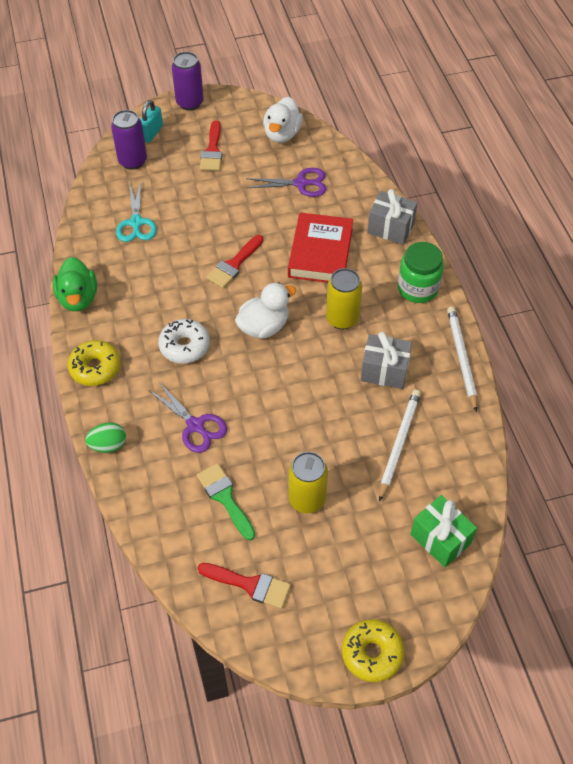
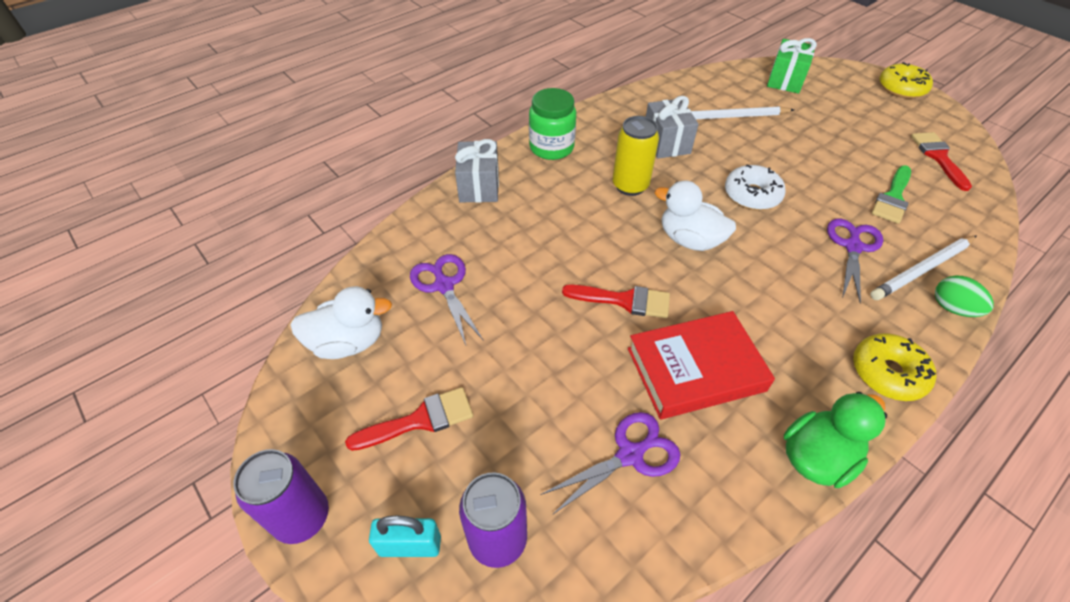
camera: 115 degrees left, 5 degrees down
turquoise scissors [116,182,157,242] -> purple scissors [541,412,680,515]
white donut [158,319,210,364] -> white donut moved to [725,164,786,210]
red book [288,212,353,283] -> red book moved to [628,311,775,419]
yellow can [289,452,328,513] -> none
white pencil [447,306,477,412] -> white pencil moved to [870,235,977,300]

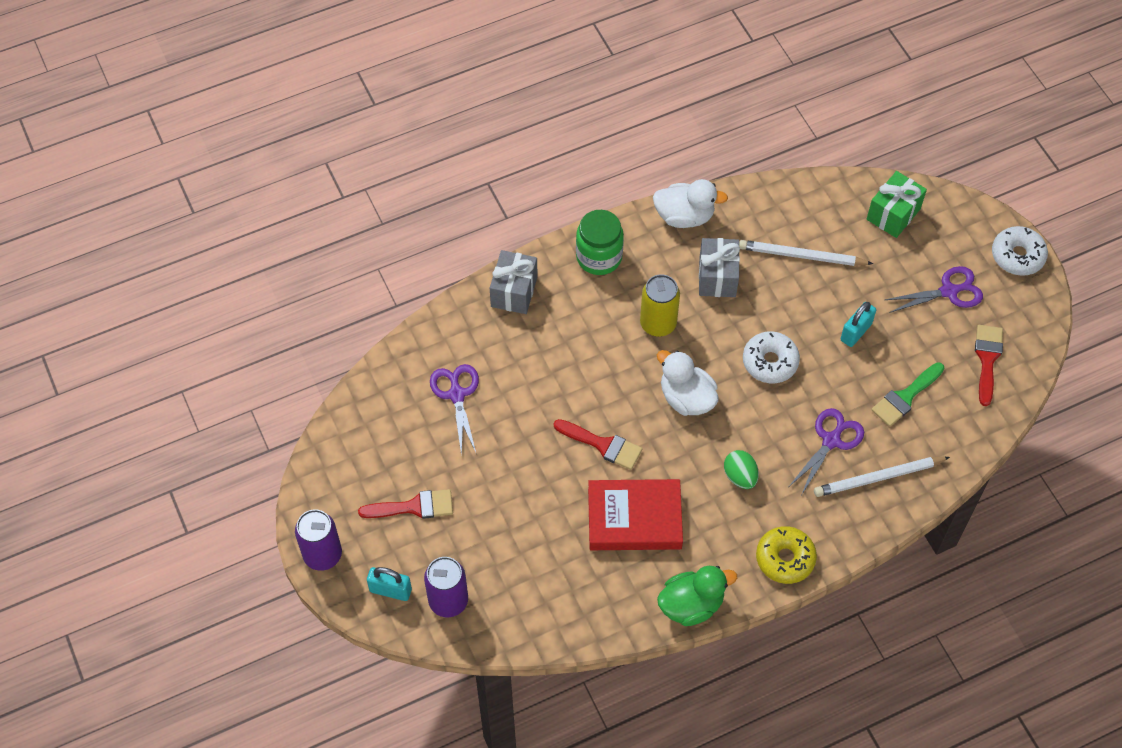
camera: 15 degrees right, 10 degrees up
white duck [290,286,392,359] -> white duck moved to [653,179,728,228]
purple scissors [541,412,680,515] -> purple scissors moved to [885,266,983,313]
yellow donut [879,62,933,99] -> white donut [992,226,1048,276]
green egg [935,276,994,317] -> green egg moved to [724,450,759,489]
none -> turquoise padlock [840,302,876,347]

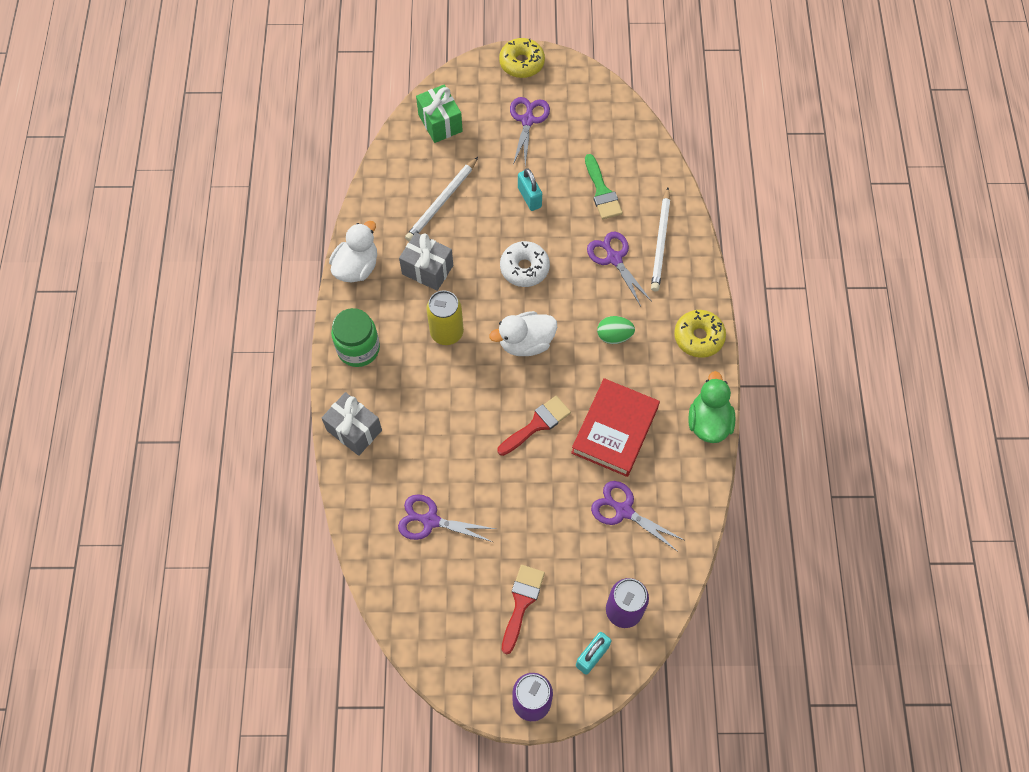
camera: 65 degrees left, 5 degrees up
red brush [975,325,1003,406] -> none
white donut [992,226,1048,276] -> yellow donut [499,38,545,78]
none -> purple scissors [591,481,684,552]

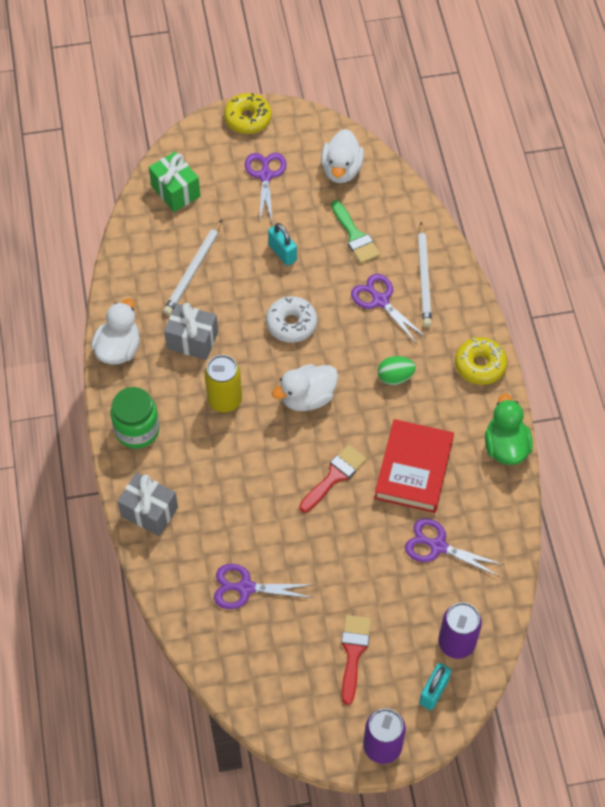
camera: 10 degrees left, 5 degrees down
none -> white duck [321,129,364,183]

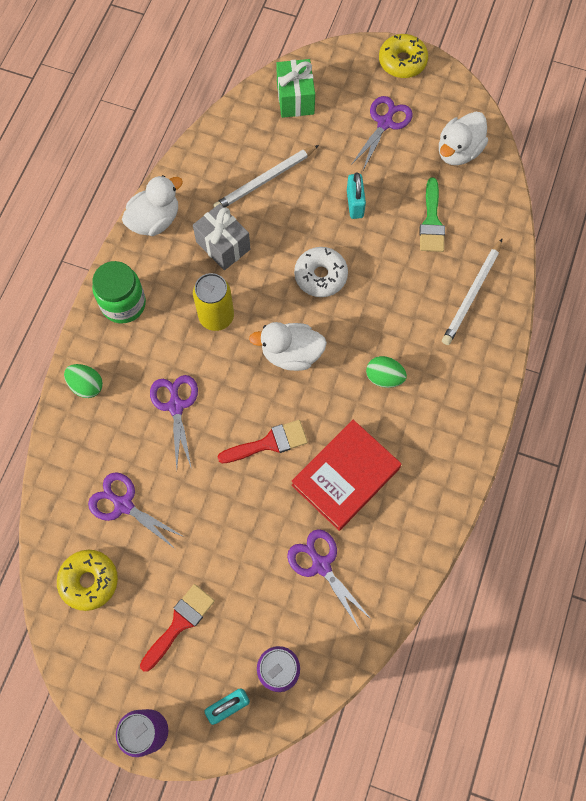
camera: 30 degrees right, 10 degrees up
grey gift [117,473,178,536] -> green egg [64,364,103,398]
purple scissors [351,274,427,343] -> purple scissors moved to [150,375,198,469]
yellow donut [455,337,507,385] -> yellow donut moved to [57,550,118,611]
green duck [485,393,533,465] -> none

